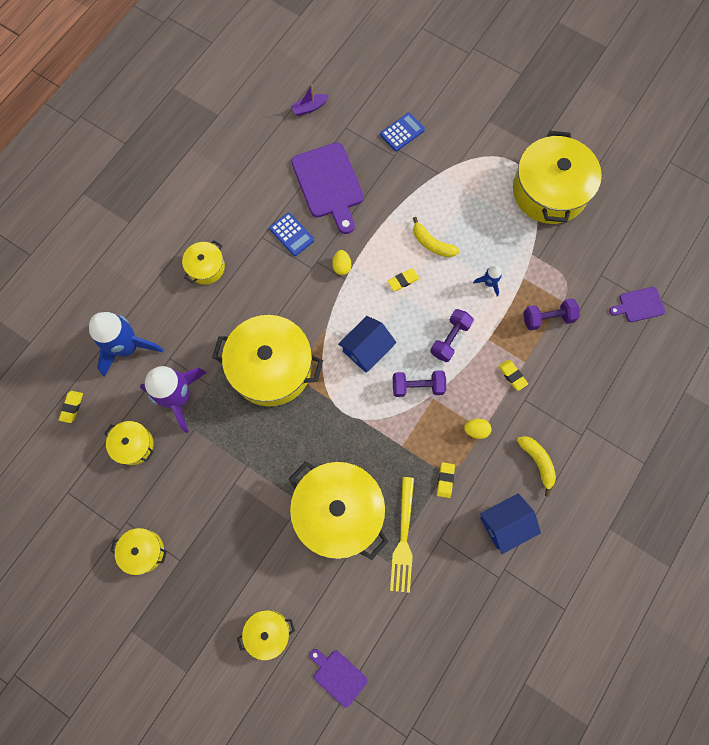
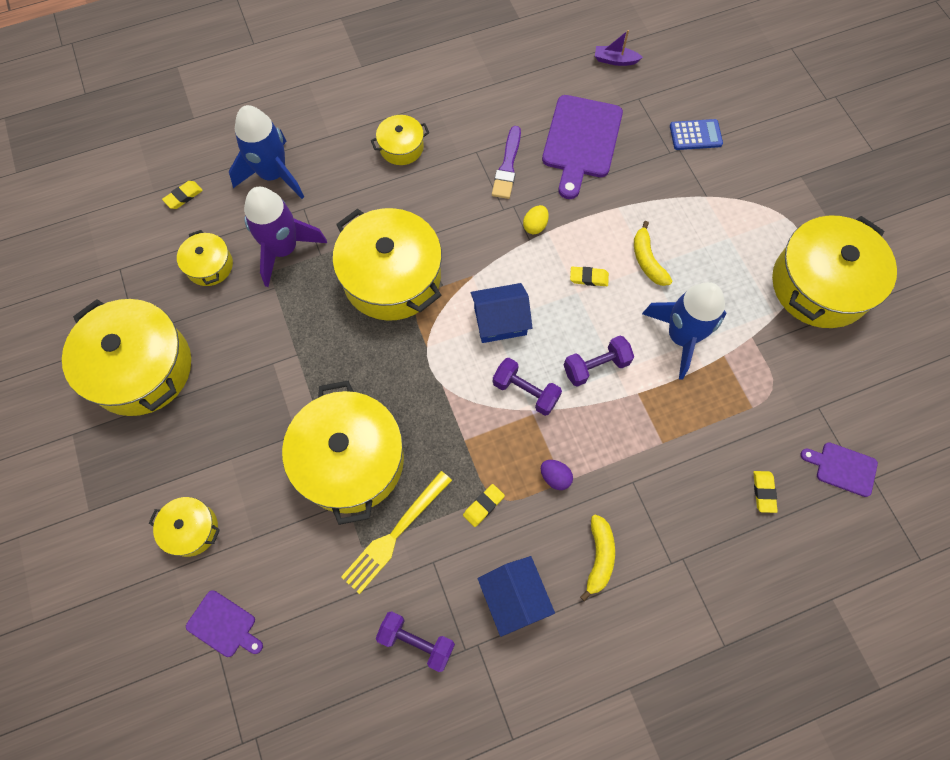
camera: 35 degrees right, 5 degrees down
yellow pot [110,528,167,575] -> yellow pot [62,299,191,416], size x2.06
blue calculator [269,213,314,256] -> purple brush [492,126,521,199]
purple cutting board [310,649,368,708] -> purple cutting board turned 135 degrees clockwise [186,590,263,657]
yellow egg [464,419,491,439] -> purple egg [541,460,573,490]
blue rocket [473,266,502,297] -> blue rocket [642,282,727,380], size x2.20
blue house [480,493,541,554] -> blue house turned 60 degrees clockwise [478,556,555,637]
yellow eraser [498,360,528,391] -> yellow eraser moved to [753,471,778,513]
purple dumbbell [523,298,580,331] -> purple dumbbell moved to [376,611,455,672]

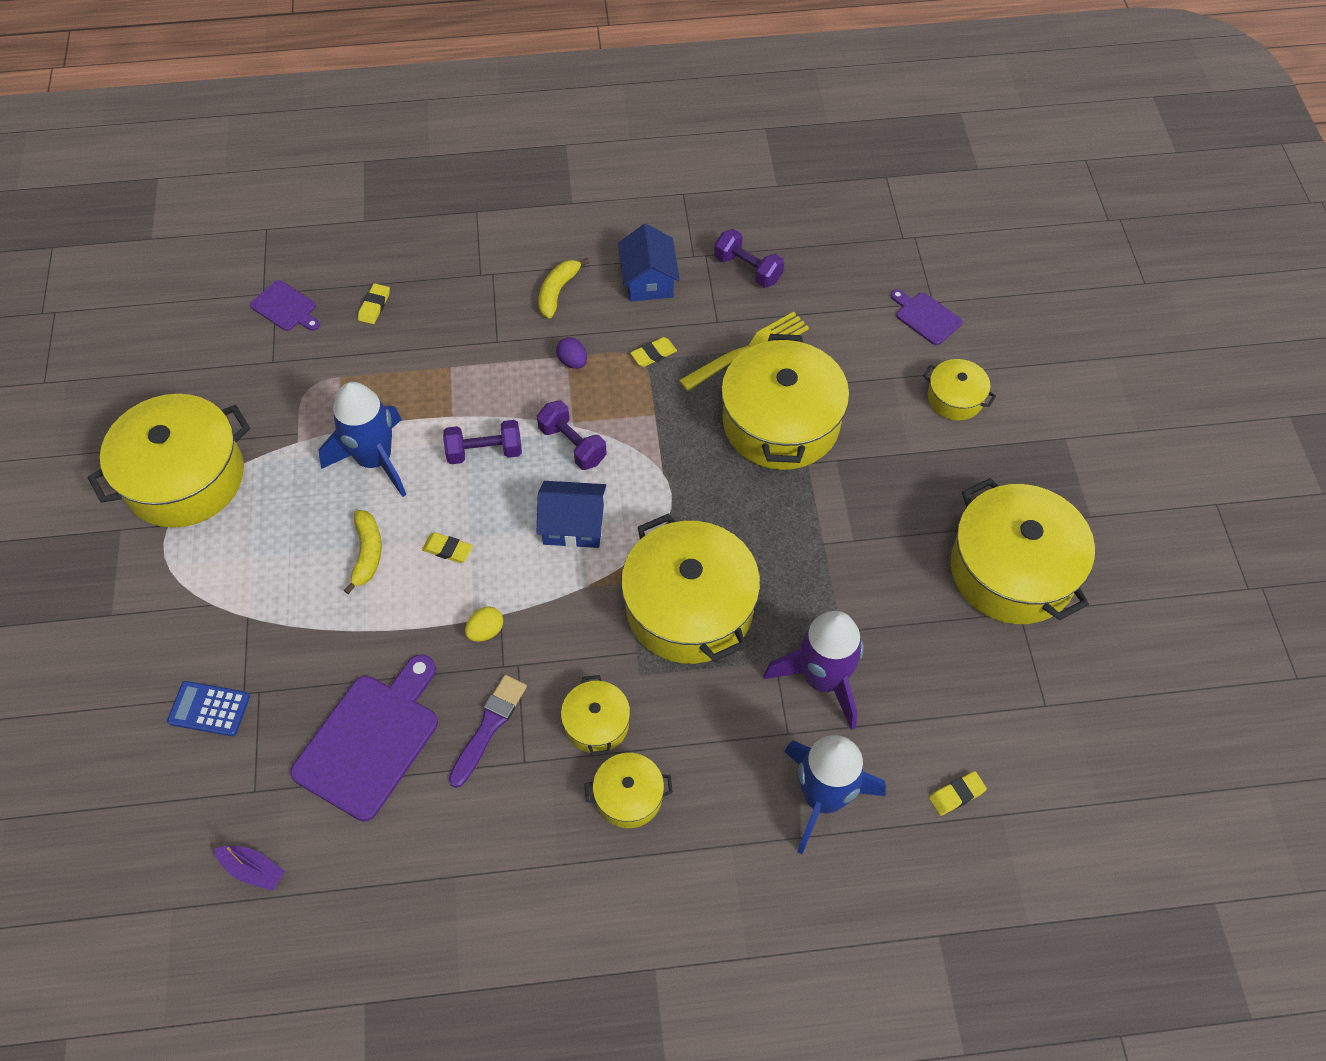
camera: 165 degrees left, 10 degrees down
yellow pot [177,230,233,286] -> yellow pot moved to [561,675,630,756]

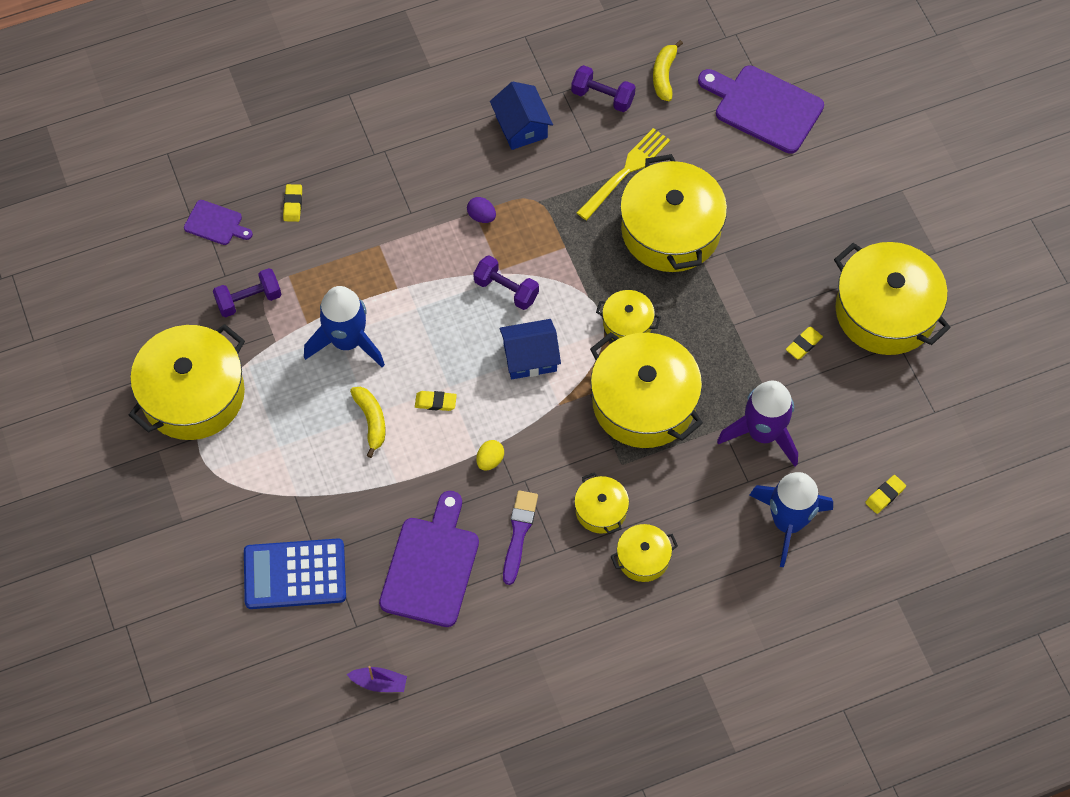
camera: 15 degrees left, 5 degrees up
blue calculator [167,681,250,736] -> blue calculator [244,538,346,609], size x1.75
purple dumbbell [443,420,522,464] -> purple dumbbell moved to [213,268,281,317]
yellow banana [539,258,589,319] -> yellow banana moved to [653,40,683,101]
yellow eraser [630,337,677,367] -> yellow eraser moved to [786,327,823,359]
purple cutting board [890,289,963,345] -> purple cutting board [698,65,824,154], size x1.91
yellow pot [923,359,996,421] -> yellow pot moved to [596,290,661,341]

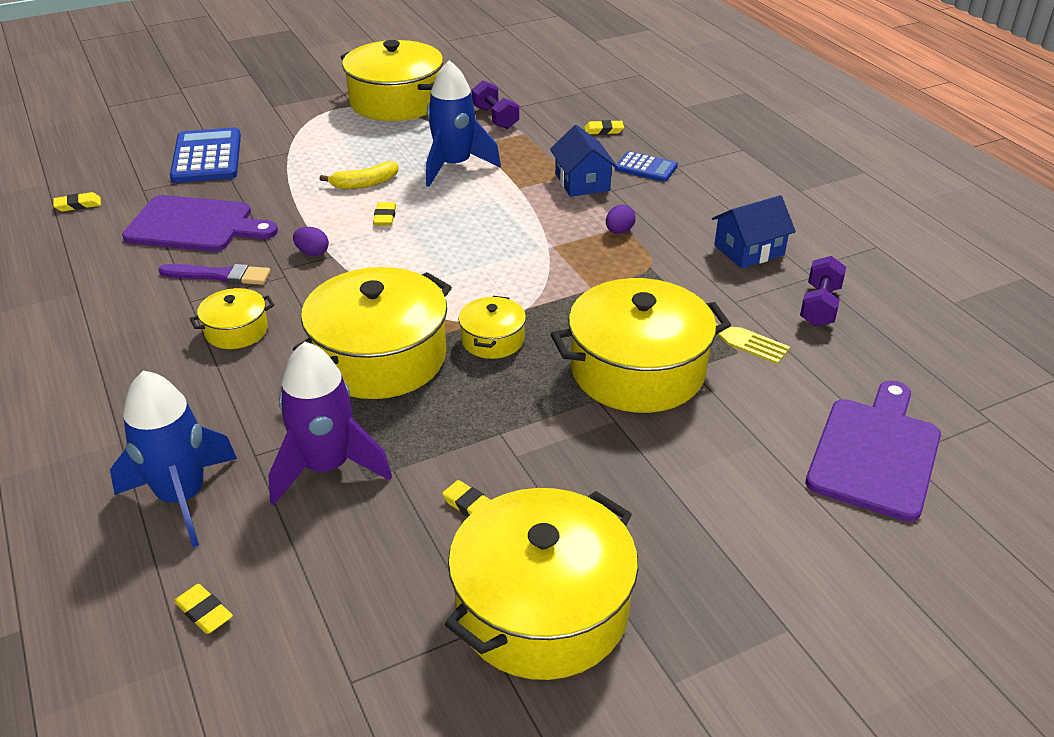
camera: 85 degrees right, 25 degrees down
purple cutting board [184,200,253,245] -> none
purple boat [347,666,407,692] -> yellow eraser [53,192,101,212]
purple dumbbell [473,255,539,310] -> none
yellow egg [476,440,504,471] -> purple egg [293,227,329,256]
blue house [499,319,561,379] -> blue house moved to [550,125,618,197]
yellow pot [610,524,678,582] -> none
yellow banana [653,40,683,101] -> none
none -> blue calculator [615,151,678,182]

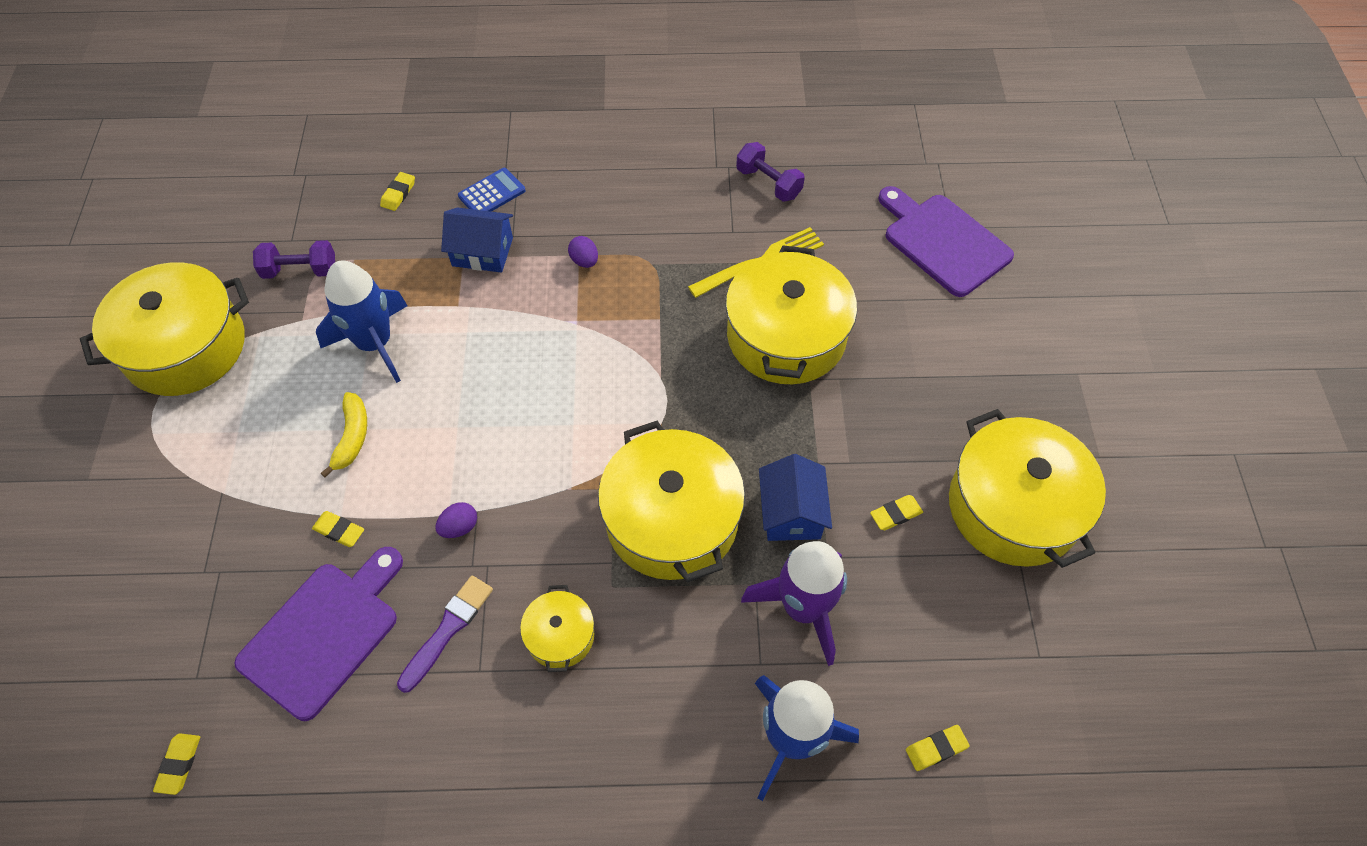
camera: 65 degrees left, 20 degrees up
blue calculator [170,127,241,183] -> none
yellow eraser [373,202,396,226] -> yellow eraser moved to [312,511,364,547]
yellow pot [458,296,526,359] -> none
blue house [712,195,796,269] -> blue house moved to [759,454,832,541]

